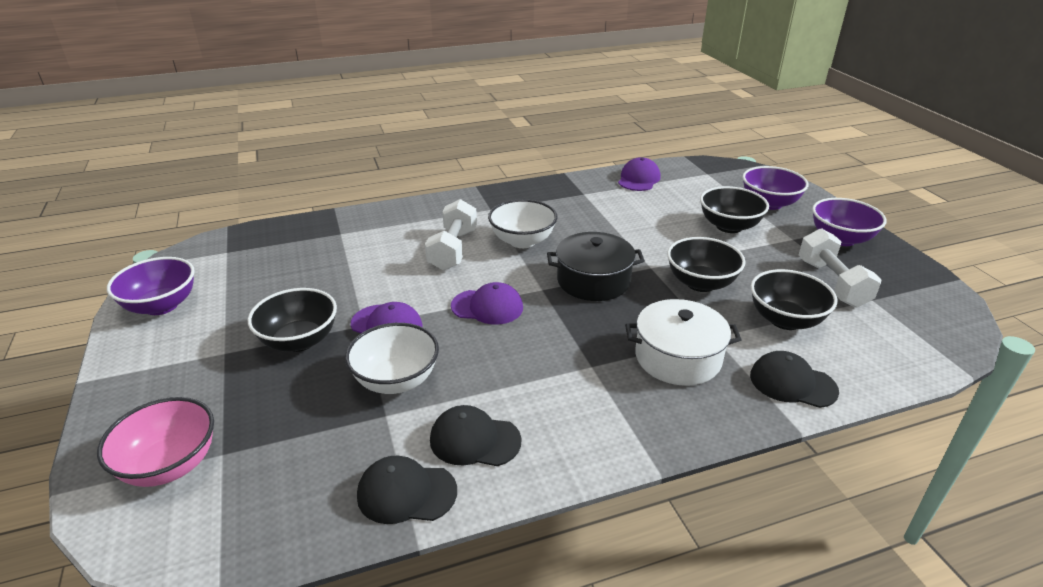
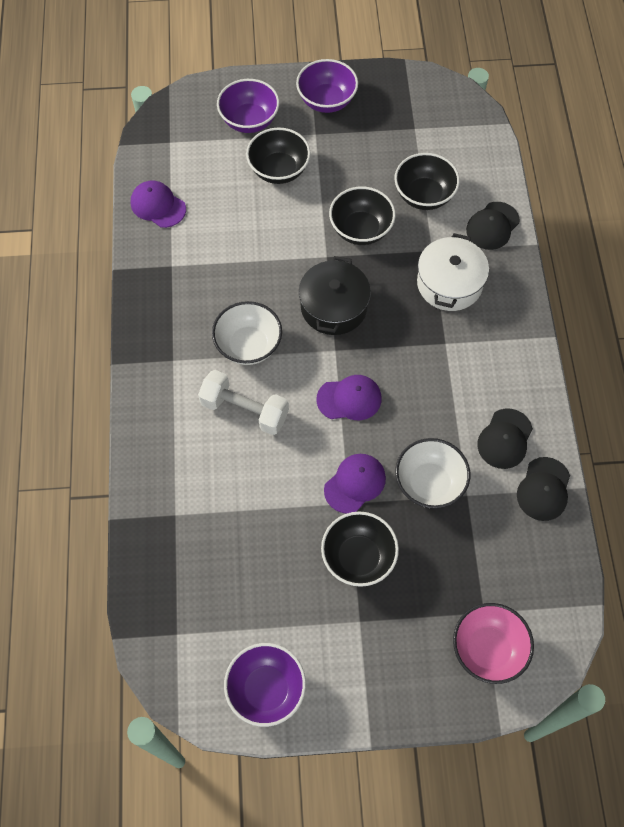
camera: 75 degrees left, 30 degrees up
purple cap [451,282,523,325] -> purple cap turned 60 degrees clockwise [316,375,382,420]
white dumbbell [799,228,882,307] -> none

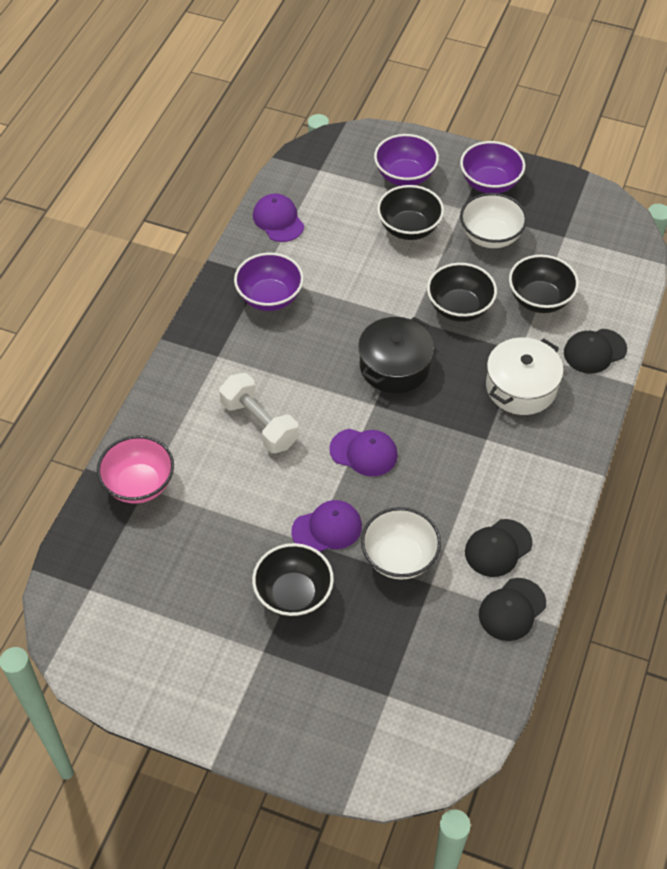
camera: 25 degrees right, 10 degrees down
white bowl [212,301,282,365] -> white bowl moved to [460,193,527,248]
purple bowl [224,643,306,727] -> purple bowl moved to [234,253,304,311]
pink bowl [453,603,534,684] -> pink bowl moved to [97,435,174,504]

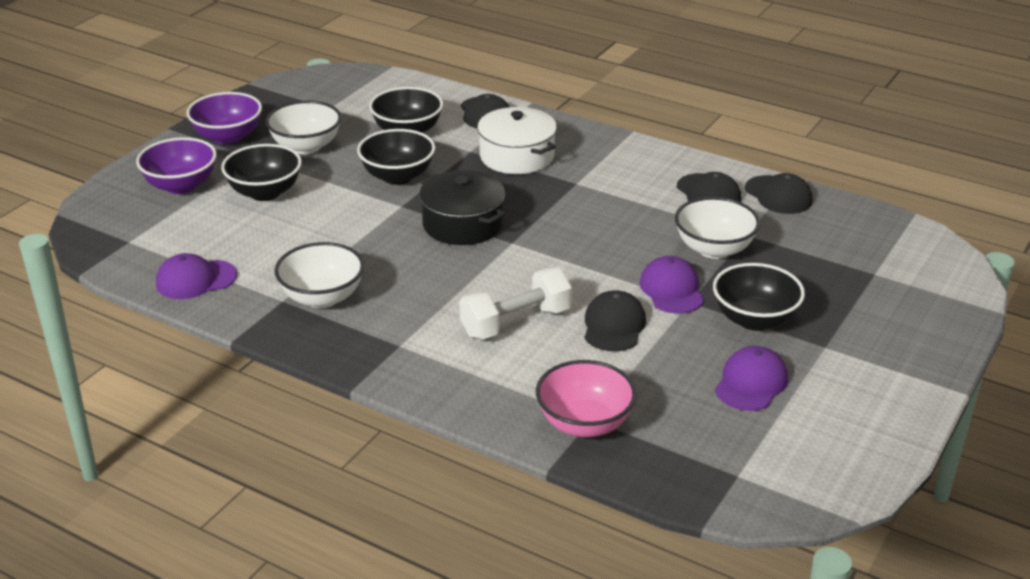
camera: 80 degrees left, 20 degrees down
purple bowl [234,253,304,311] -> white bowl [275,242,364,308]
purple cap [329,429,398,476] -> purple cap moved to [715,346,788,411]
none -> black cap [584,290,646,351]

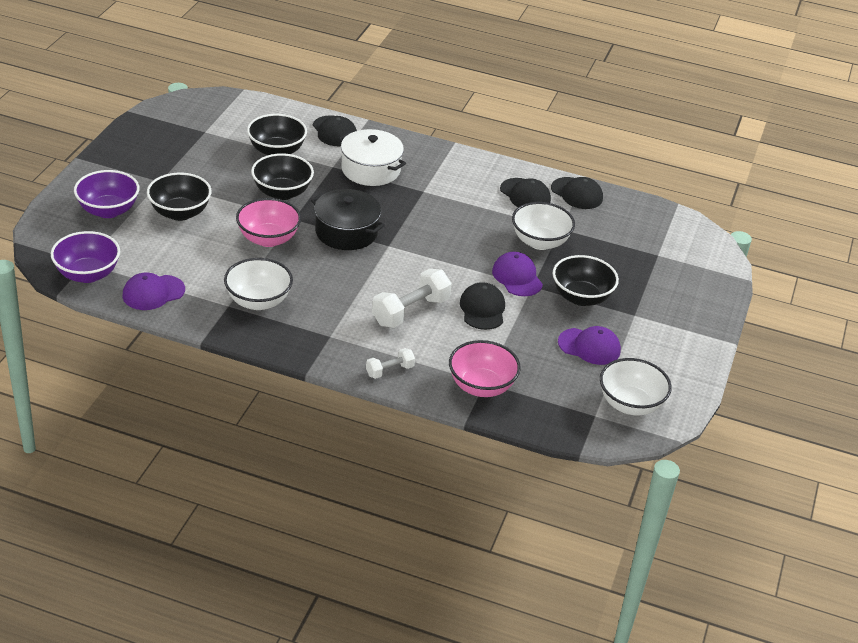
camera: 15 degrees left, 5 degrees up
purple bowl [186,92,262,145] -> purple bowl moved to [51,231,120,283]
white bowl [265,101,341,154] -> white bowl moved to [600,358,672,415]
purple cap [715,346,788,411] -> purple cap turned 90 degrees clockwise [558,326,621,365]
none -> pink bowl [236,198,301,247]
none -> white dumbbell [366,348,415,379]

